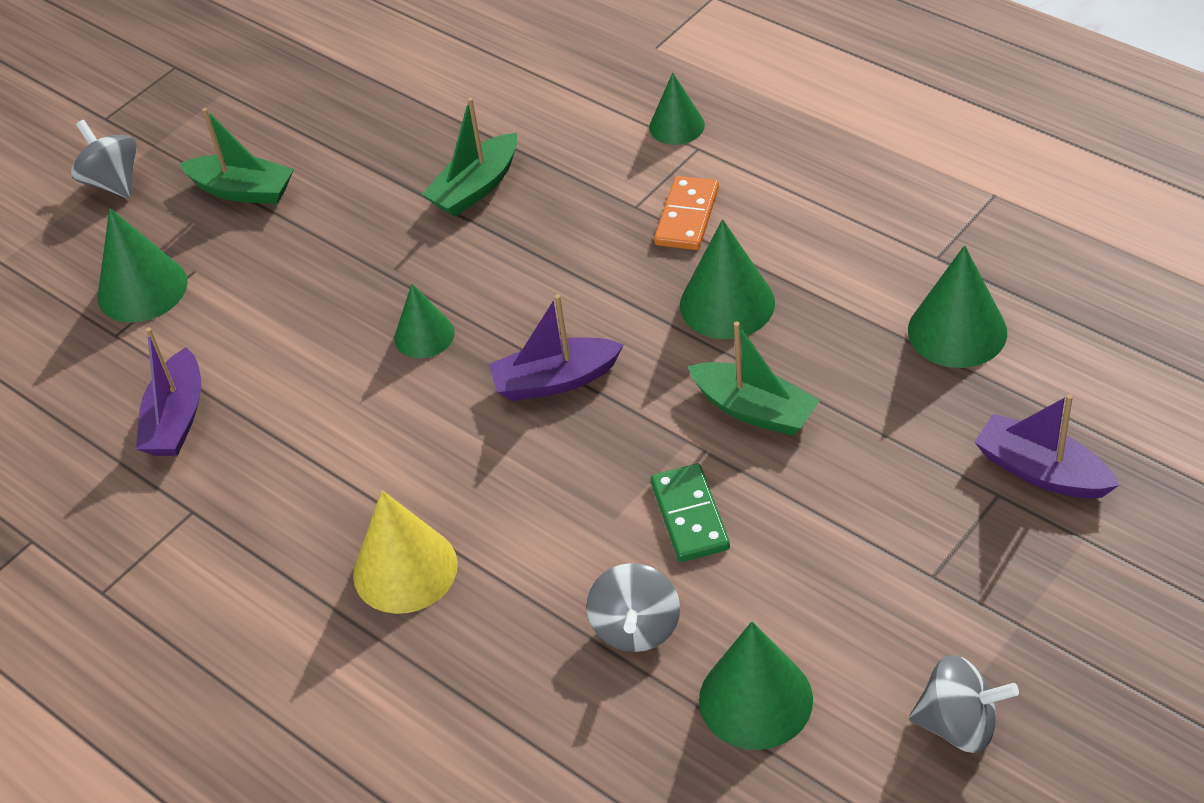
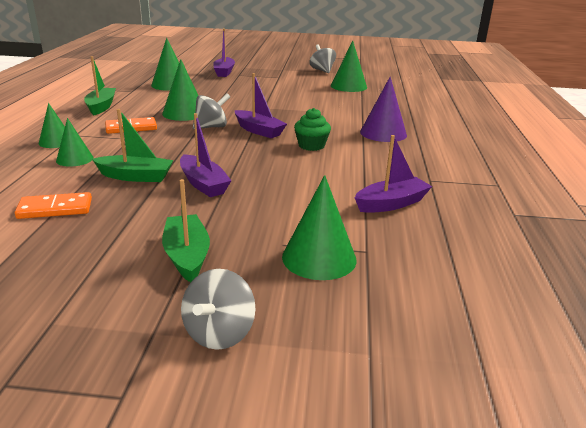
camera: 130 degrees left, 20 degrees down
yellow cone [353,490,458,614] -> purple cone [360,77,407,142]
green cone [394,284,455,358] -> green cone moved to [56,118,93,167]
grey spinning top [587,563,680,652] -> grey spinning top moved to [193,93,230,129]
green domino [650,464,730,562] -> none
green boat [688,321,820,436] -> green boat moved to [84,56,116,115]
none -> orange domino [15,192,92,219]
none -> purple boat [180,113,232,197]
none -> green cupcake [294,108,331,151]

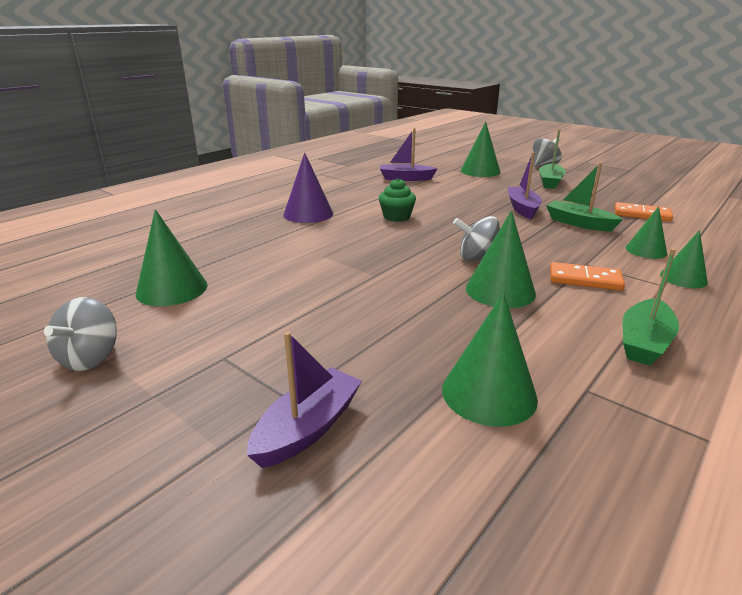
camera: 145 degrees left, 0 degrees up
purple boat [235,73,287,138] -> none

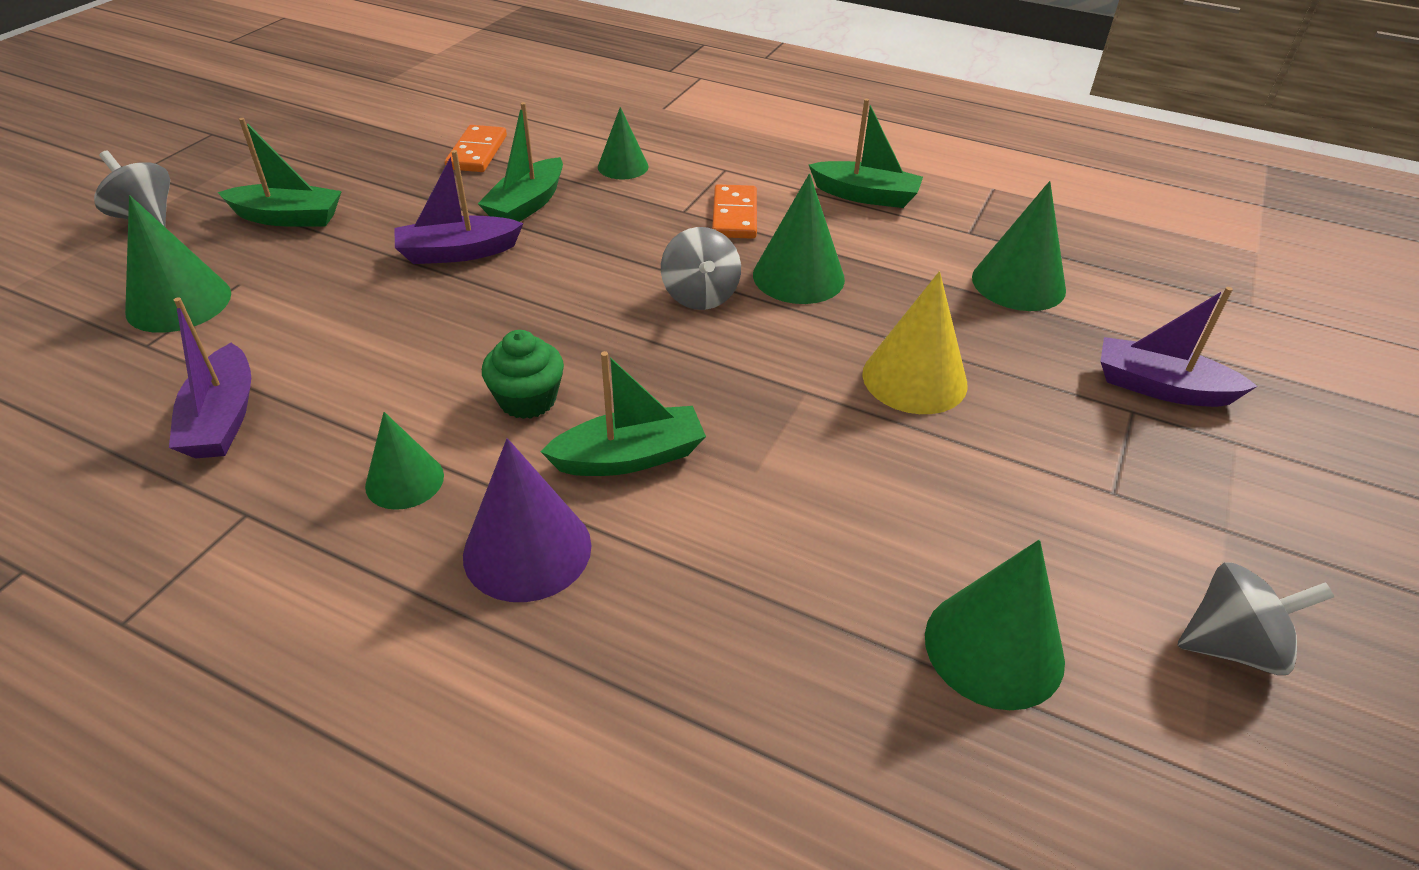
camera: 105 degrees left, 15 degrees up
green cone [660,230,708,288] -> green cone moved to [365,412,444,510]
none -> green boat [541,351,706,476]
none -> yellow cone [862,271,968,414]

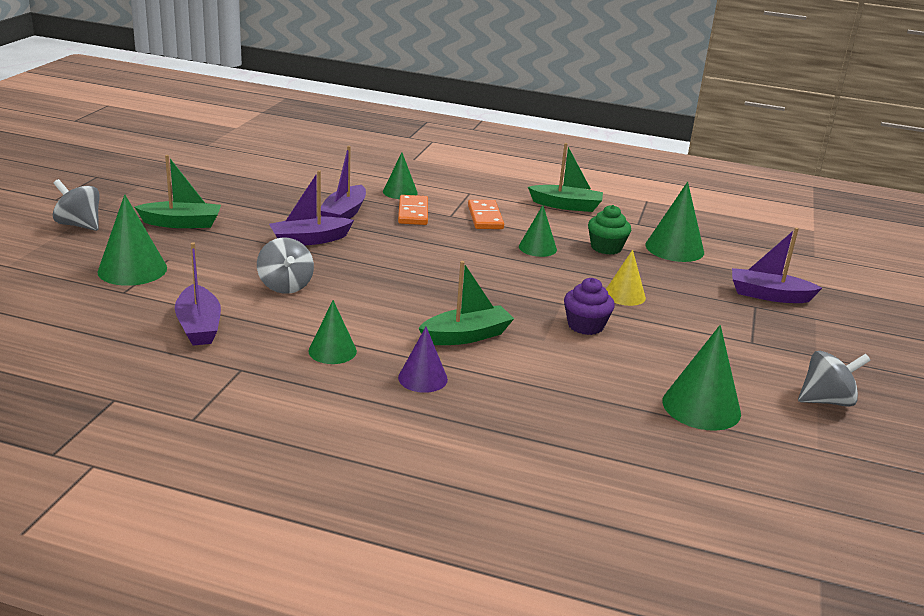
camera: 10 degrees left, 15 degrees down
orange domino [445,125,507,172] -> orange domino moved to [398,195,428,225]
purple cone [463,438,592,602] -> purple cone [398,327,448,393], size x0.64
green boat [478,102,563,222] -> purple boat [321,146,366,219]
green cupcake [482,330,564,419] -> green cupcake moved to [588,205,631,255]
grey spinning top [661,227,741,310] -> grey spinning top moved to [257,238,314,294]
green cone [753,174,845,304] -> green cone [519,205,557,257], size x0.64
yellow cone [862,271,968,414] -> yellow cone [606,250,646,306], size x0.64
none -> purple cupcake [564,278,615,335]

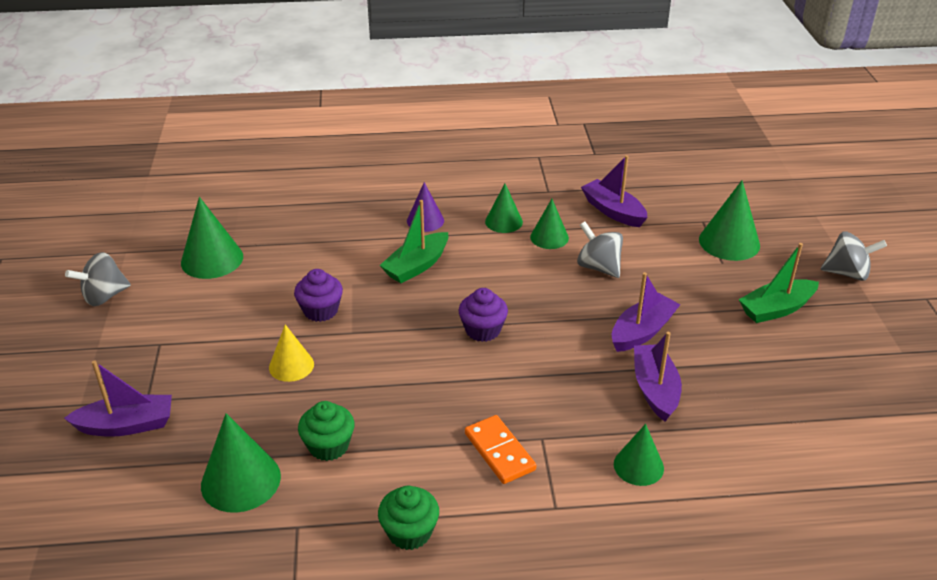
camera: 160 degrees right, 10 degrees up
orange domino [398,195,428,225] -> none
green cone [519,205,557,257] -> green cone moved to [530,199,569,249]
green boat [528,143,603,212] -> green cupcake [378,486,439,550]
none -> purple cupcake [459,288,508,342]

